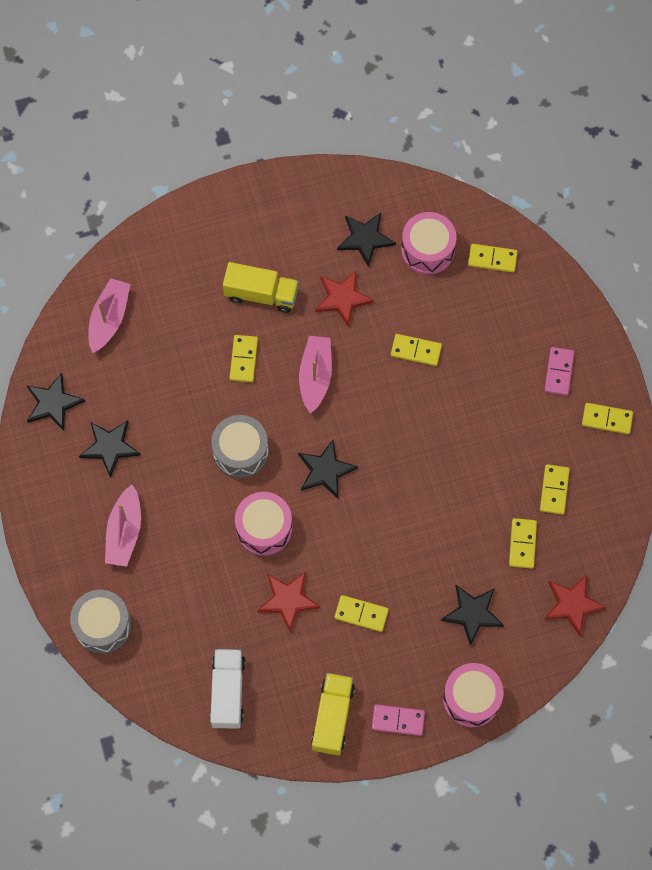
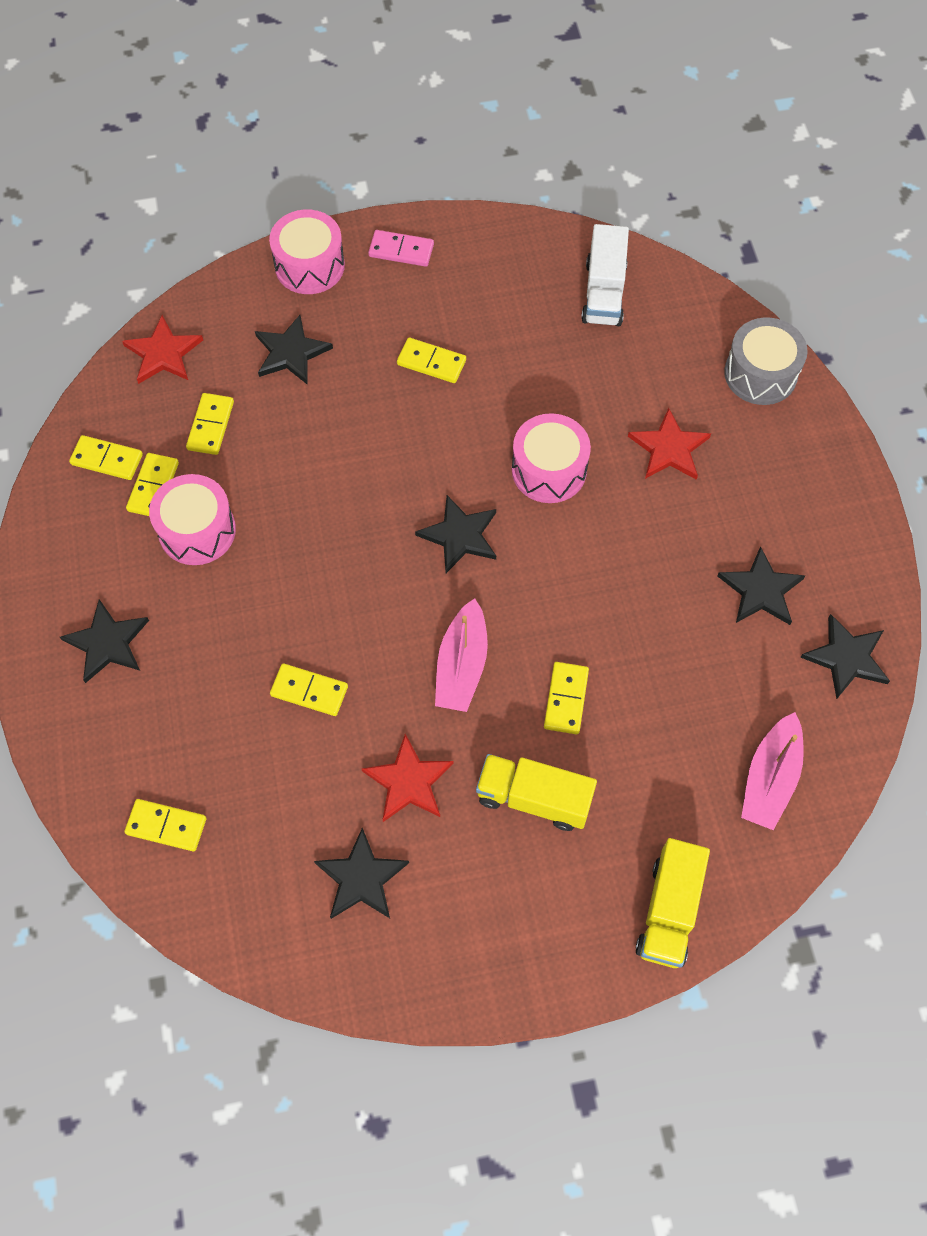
camera: 175 degrees left, 5 degrees down
pink boat [105,485,141,567] -> none
grey drum [211,415,269,479] -> none
red star [257,572,320,632] -> red star moved to [628,408,711,480]
yellow truck [311,673,355,756] -> yellow truck moved to [635,838,710,968]
pink drum [401,212,457,275] -> pink drum moved to [149,474,236,565]
pink domino [544,347,574,396] -> black star [60,599,149,683]
yellow domino [582,403,633,434] -> yellow domino moved to [69,435,143,480]

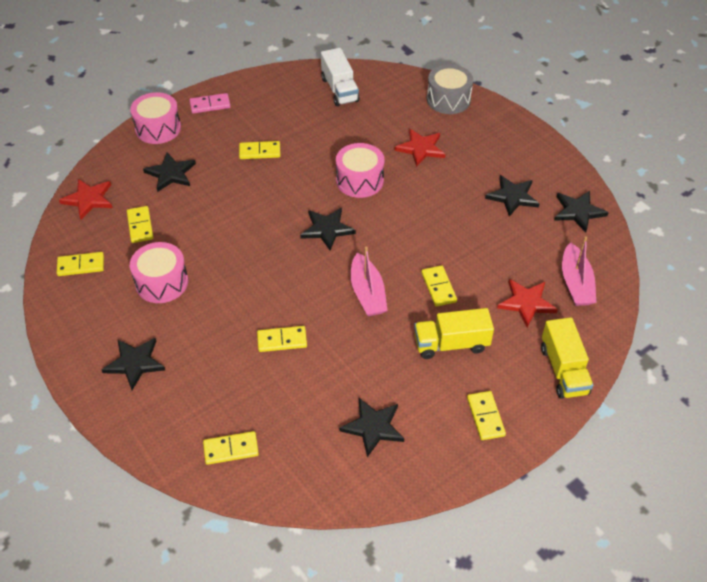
camera: 25 degrees left, 15 degrees down
yellow domino [126,453,179,516] -> yellow domino moved to [467,391,506,440]
red star [362,734,453,822] -> red star moved to [497,279,558,327]

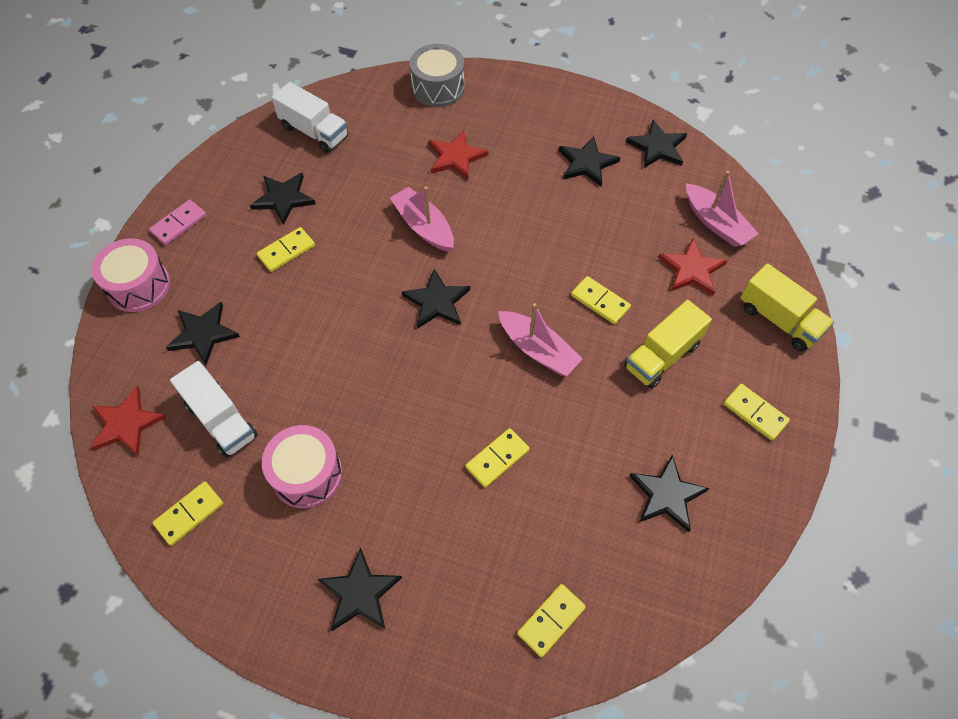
camera: 35 degrees left, 10 degrees up
yellow domino [127,206,153,243] -> white truck [170,361,258,458]
pink drum [336,143,384,198] -> pink boat [390,187,454,252]
none -> black star [250,173,316,225]

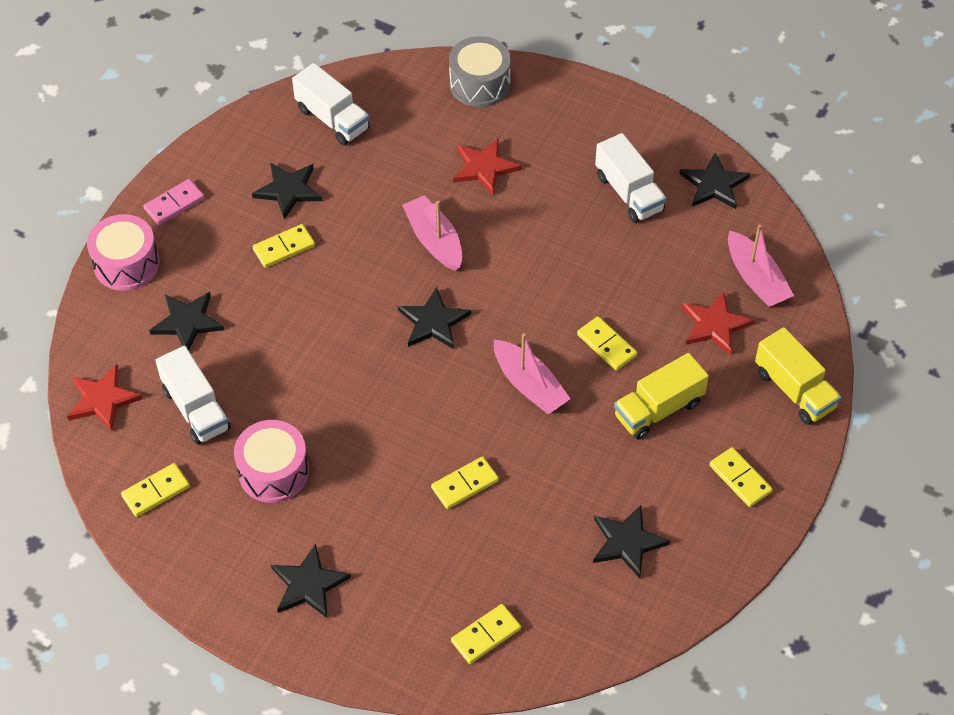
camera: 10 degrees right, 5 degrees down
black star [559,136,620,186] -> white truck [595,133,666,223]

